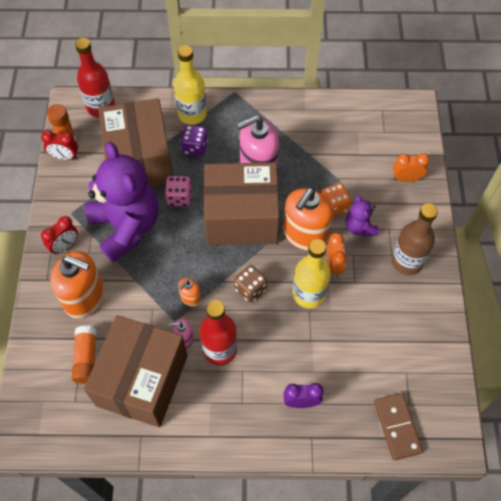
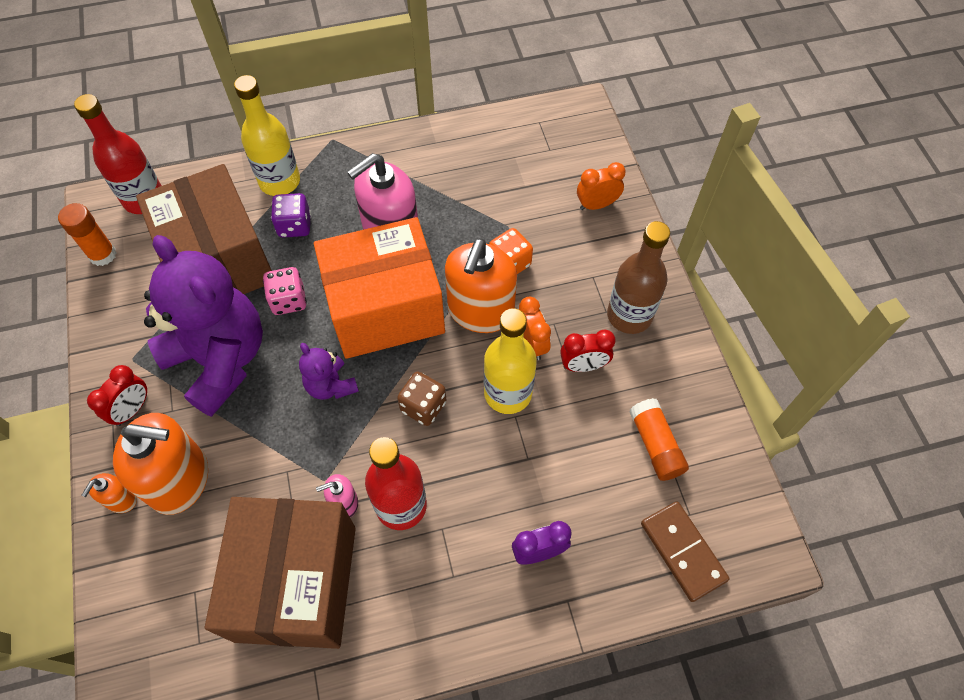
camera: 15 degrees left, 0 degrees up
red clock [41,130,78,160] -> red clock moved to [560,330,616,372]
orange glue stick [72,326,97,383] -> orange glue stick moved to [629,398,689,481]
orange soap dispenser [178,278,201,306] -> orange soap dispenser moved to [81,473,137,513]
brown box [204,162,280,246] -> orange box [314,217,445,359]
purple teddy bear [346,195,379,236] -> purple teddy bear moved to [299,343,359,400]

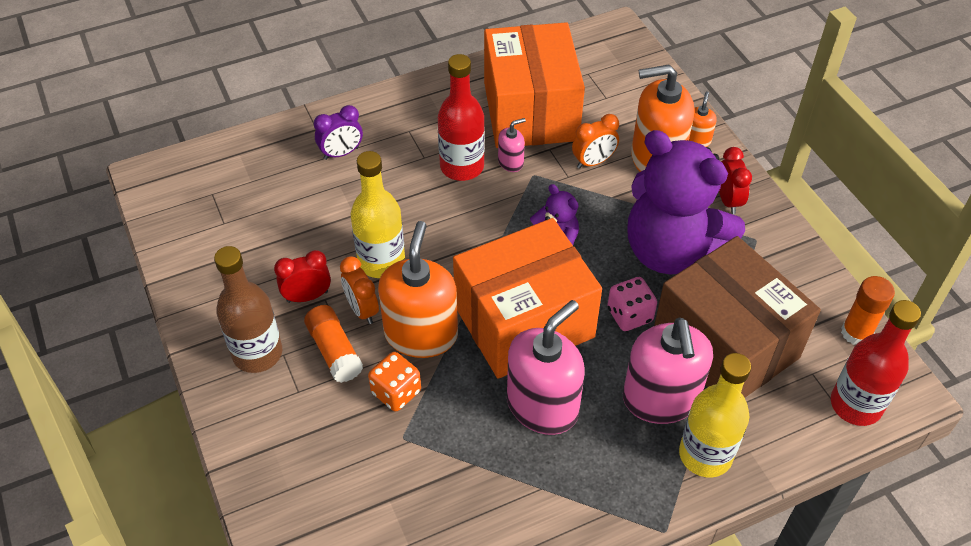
camera: 170 degrees right, 10 degrees down
red clock [87,365,147,426] -> red clock turned 150 degrees clockwise [719,147,752,214]
brown box [205,497,356,649] -> orange box [484,22,585,148]
purple dice [271,193,311,238] -> pink soap dispenser [623,318,713,424]
brown dice [397,372,447,426] -> none
orange clock [577,162,626,210] -> orange clock moved to [572,114,619,169]
orange glue stick [629,398,689,481] -> orange glue stick moved to [304,305,363,383]
brown domino [641,501,729,602] -> none

